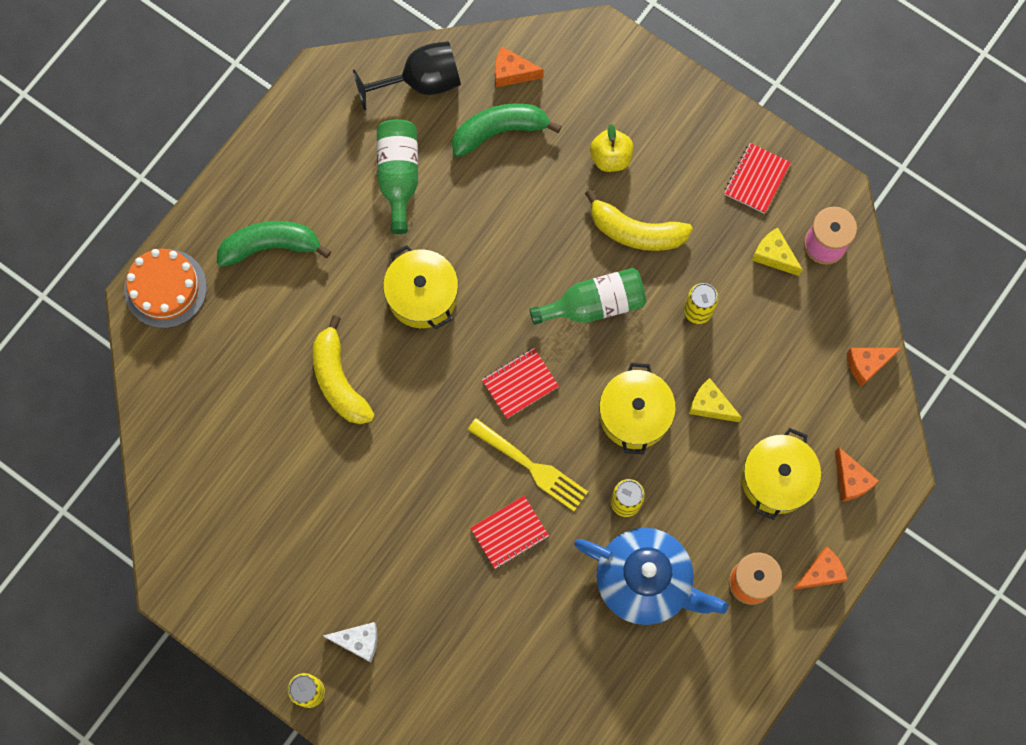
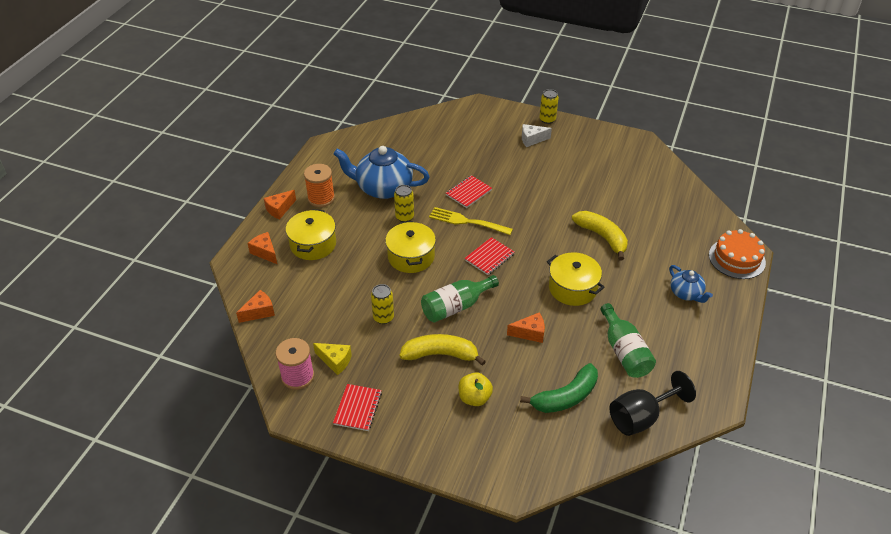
camera: 165 degrees right, 30 degrees down
green banana [217,221,331,267] -> blue teapot [669,265,713,303]
orange cheese [495,47,544,87] -> orange cheese moved to [507,313,545,343]
yellow cheese [689,378,742,422] -> none

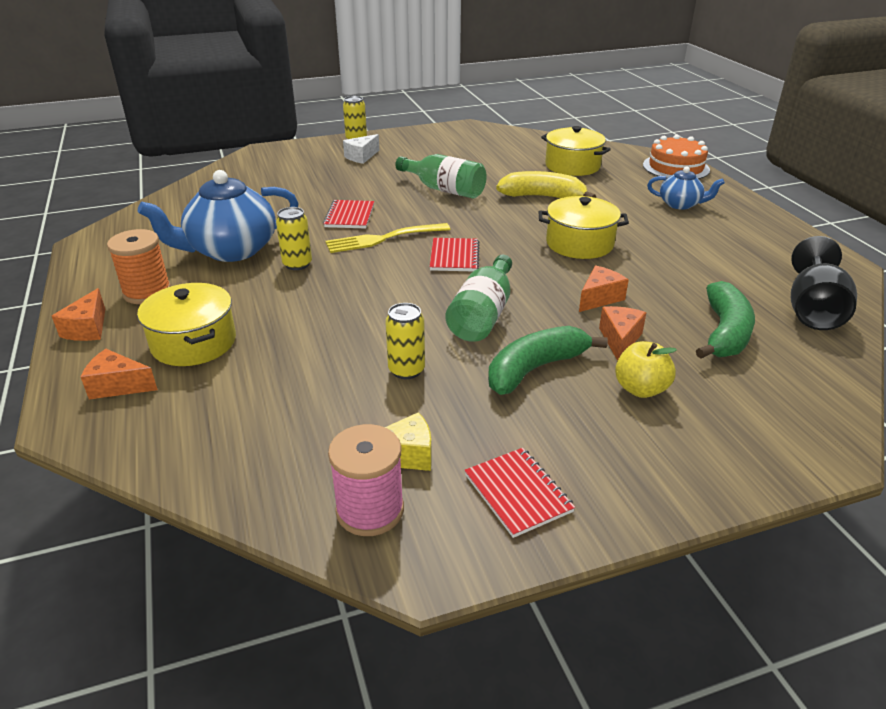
camera: 40 degrees left, 10 degrees down
orange cheese [236,290,275,323] -> orange cheese moved to [599,306,647,361]
yellow pot [385,221,436,273] -> yellow pot moved to [541,126,611,176]
yellow banana [400,334,486,366] -> green banana [488,326,608,395]
green bottle [600,303,656,378] -> green bottle moved to [395,154,487,199]

